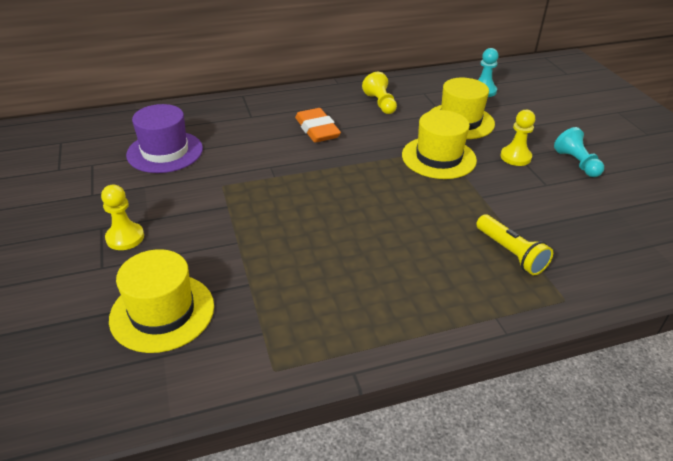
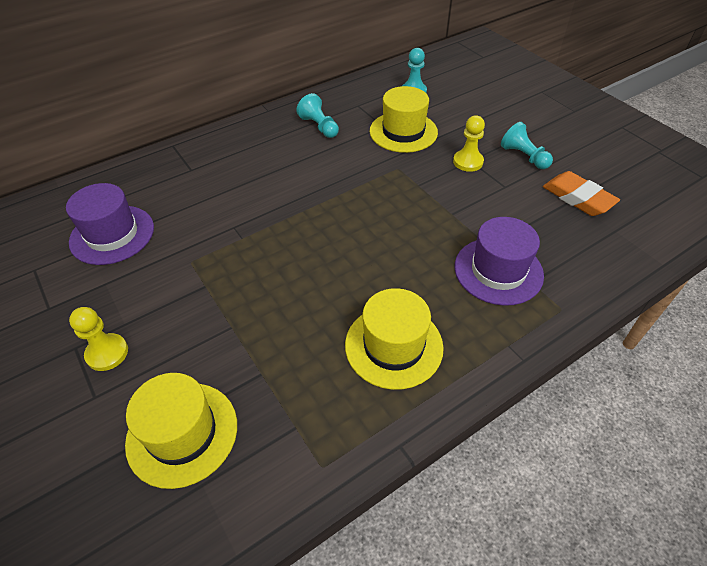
camera: 15 degrees left, 10 degrees up
orange eraser [295,108,341,143] -> orange eraser moved to [543,171,620,216]
yellow pawn [362,72,397,114] -> turquoise pawn [296,93,339,138]
yellow hat [402,110,477,179] -> yellow hat moved to [345,288,444,390]
yellow flashlight [476,214,553,275] -> purple hat [455,217,544,306]

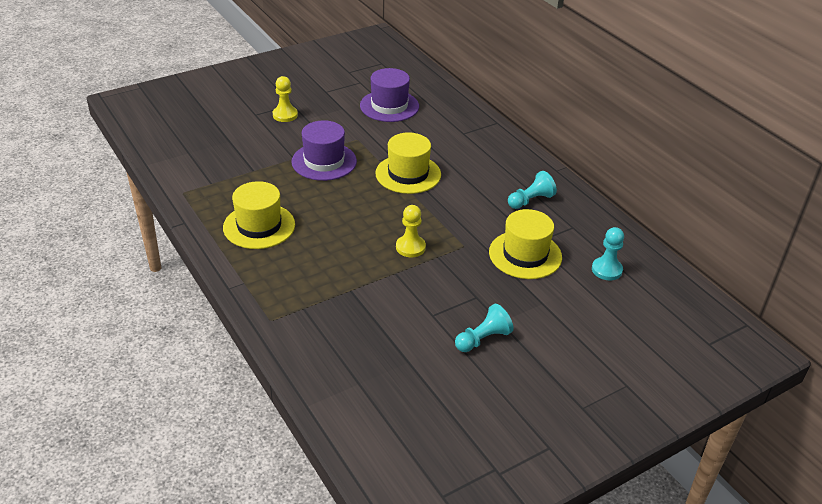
camera: 90 degrees right, 10 degrees down
yellow hat [125,373,237,489] -> yellow hat moved to [375,132,441,194]
yellow pawn [453,116,485,172] -> yellow pawn moved to [396,205,426,257]
purple hat [455,217,544,306] -> purple hat moved to [291,120,357,181]
orange eraser [543,171,620,216] -> none

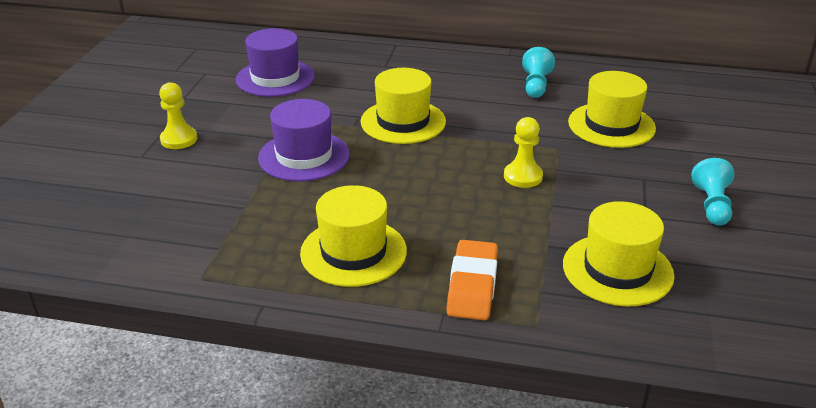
camera: 45 degrees left, 5 degrees down
turquoise pawn [592,227,624,280] -> none
none -> orange eraser [446,240,498,320]
none -> yellow hat [563,201,675,307]

